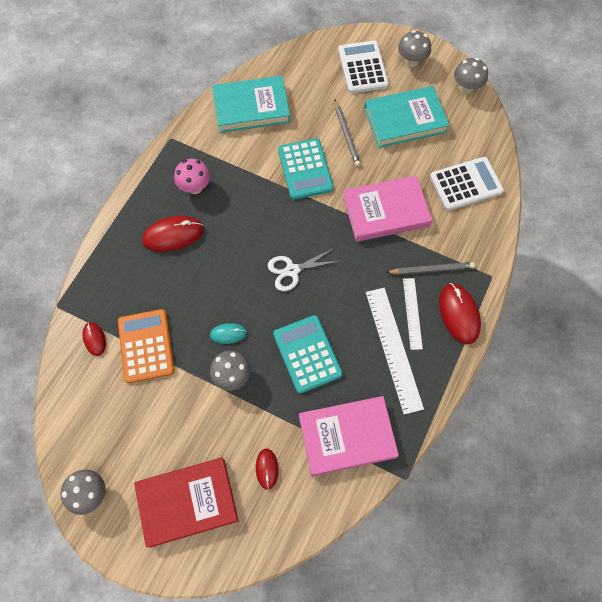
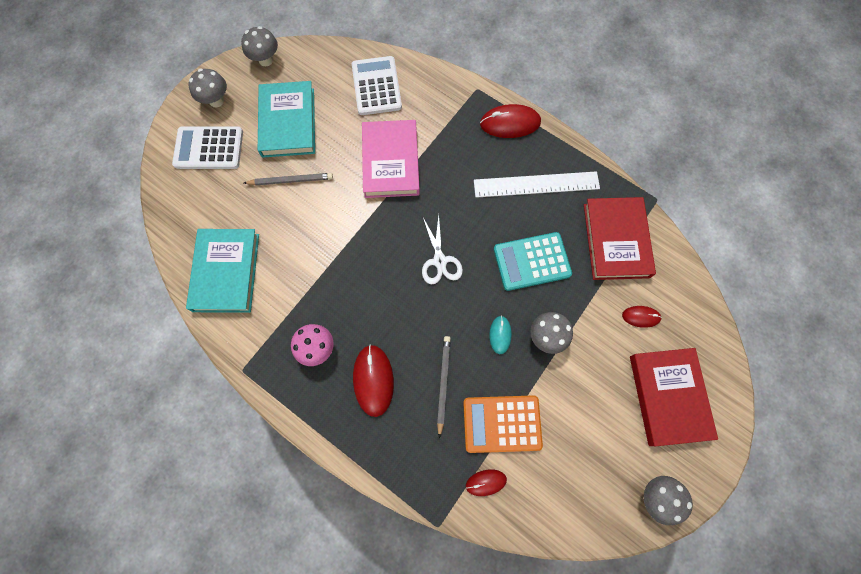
camera: 80 degrees left, 5 degrees up
turquoise calculator [278,138,334,200] -> none
pink book [299,396,399,476] -> red book [584,197,656,280]
grey pencil [386,262,475,275] -> grey pencil moved to [437,336,451,438]
white ruler [403,278,423,350] -> none

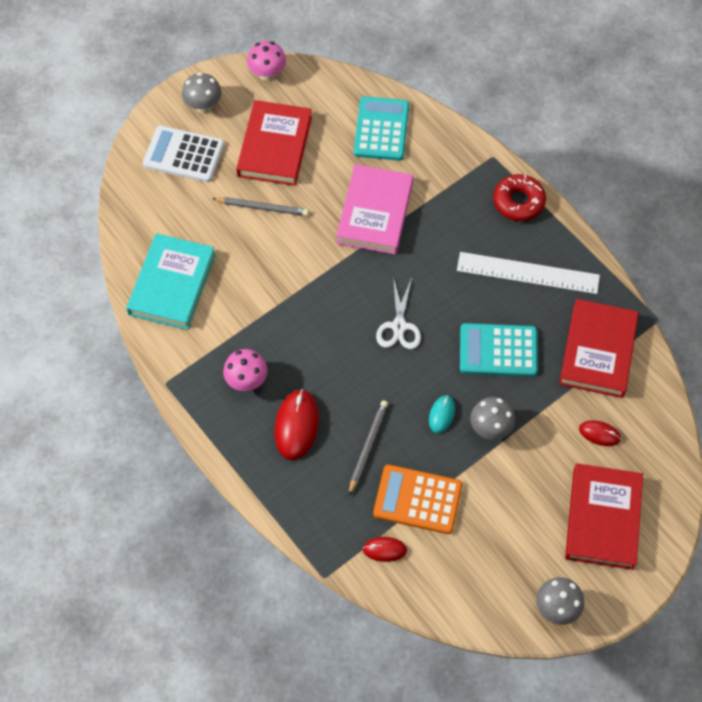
camera: 15 degrees right, 10 degrees down
grey mushroom [241,26,278,66] -> pink mushroom [247,41,286,81]
turquoise book [258,81,315,158] -> red book [236,100,312,186]
white calculator [352,56,402,115] -> turquoise calculator [354,96,409,161]
red mouse [480,104,541,138] -> red donut [493,174,546,221]

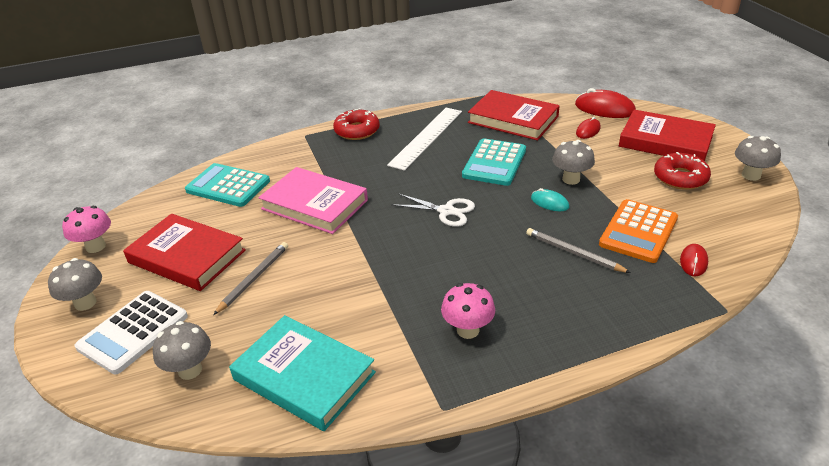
camera: 70 degrees left, 25 degrees down
red mouse [274,389,319,460] -> red mouse moved to [575,88,636,118]
none -> grey mushroom [153,321,211,380]
none -> red donut [654,152,711,190]

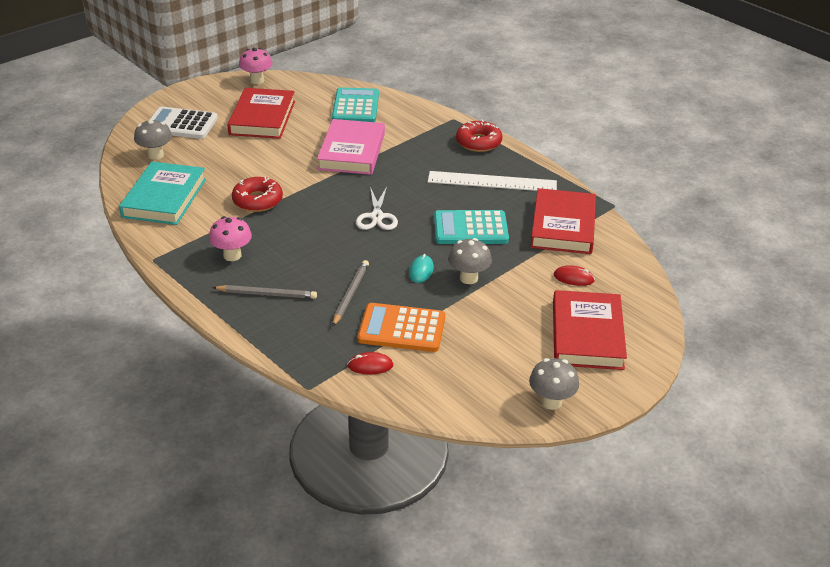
camera: 65 degrees right, 0 degrees up
grey mushroom [48,258,102,311] -> none
grey pencil [213,242,288,315] -> grey pencil moved to [212,285,317,299]
red mouse [575,88,636,118] -> none
red donut [654,152,711,190] -> red donut moved to [232,177,283,212]

